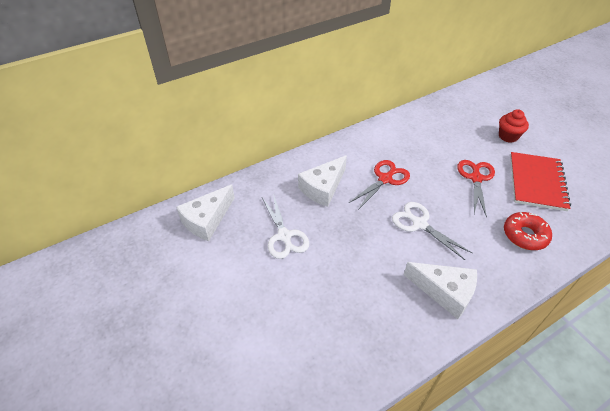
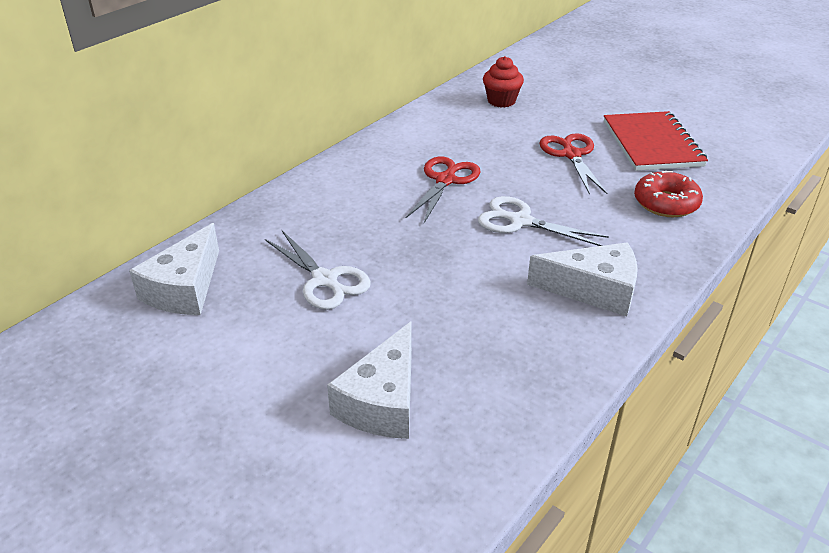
camera: 20 degrees left, 10 degrees down
white cheese [298,155,347,207] -> white cheese moved to [327,321,412,439]
red cupcake [499,109,529,143] -> red cupcake moved to [483,56,524,108]

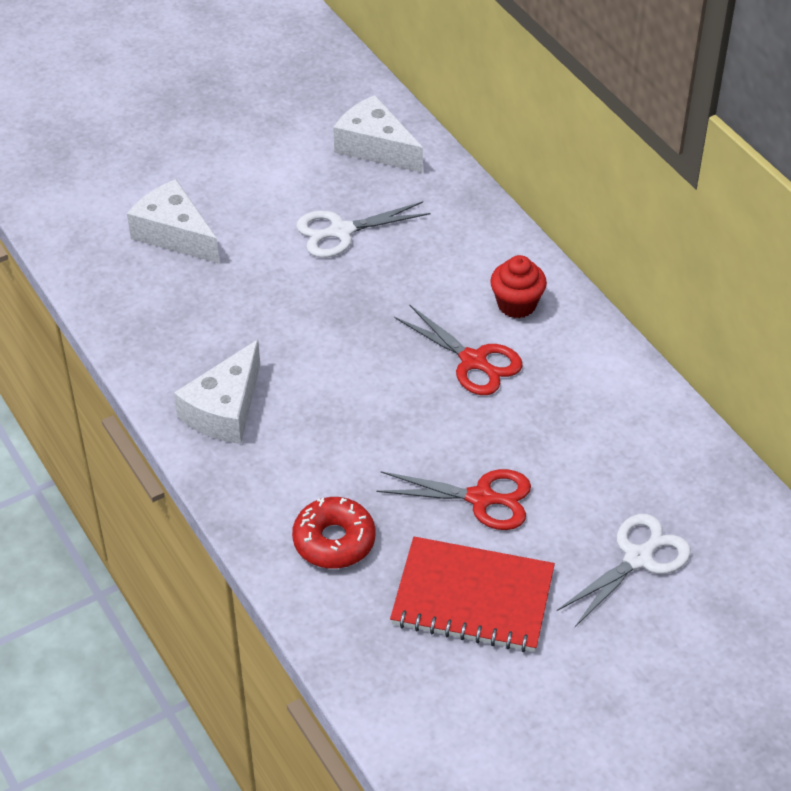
camera: 110 degrees right, 10 degrees up
white scissors [478,196,609,246] -> white scissors moved to [557,514,691,627]
red cupcake [483,56,524,108] -> red cupcake moved to [490,255,547,318]

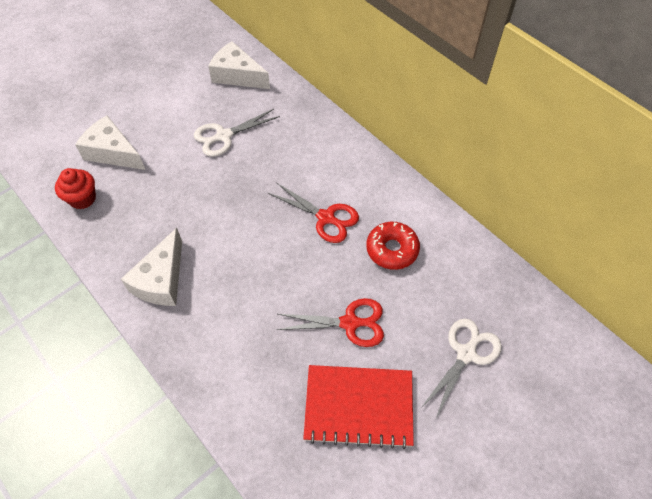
camera: 10 degrees left, 10 degrees up
red donut [292,497,375,569] -> red donut moved to [366,222,420,270]
red cupcake [490,255,547,318] -> red cupcake moved to [55,168,96,209]

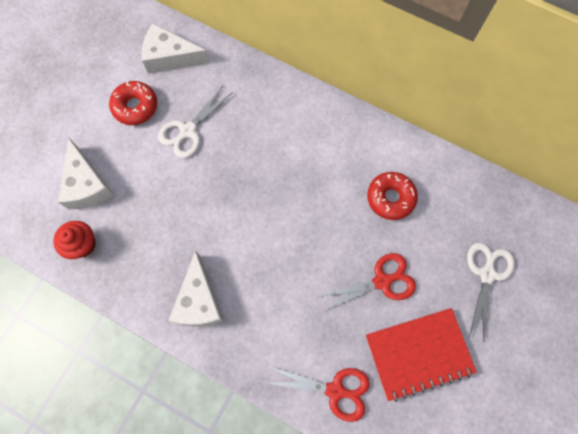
camera: 20 degrees left, 15 degrees up
white cheese [75,116,145,170] -> white cheese turned 120 degrees counterclockwise [58,138,114,209]
red scissors [268,183,359,243] -> red scissors moved to [270,367,370,422]
none -> red donut [109,81,157,125]

